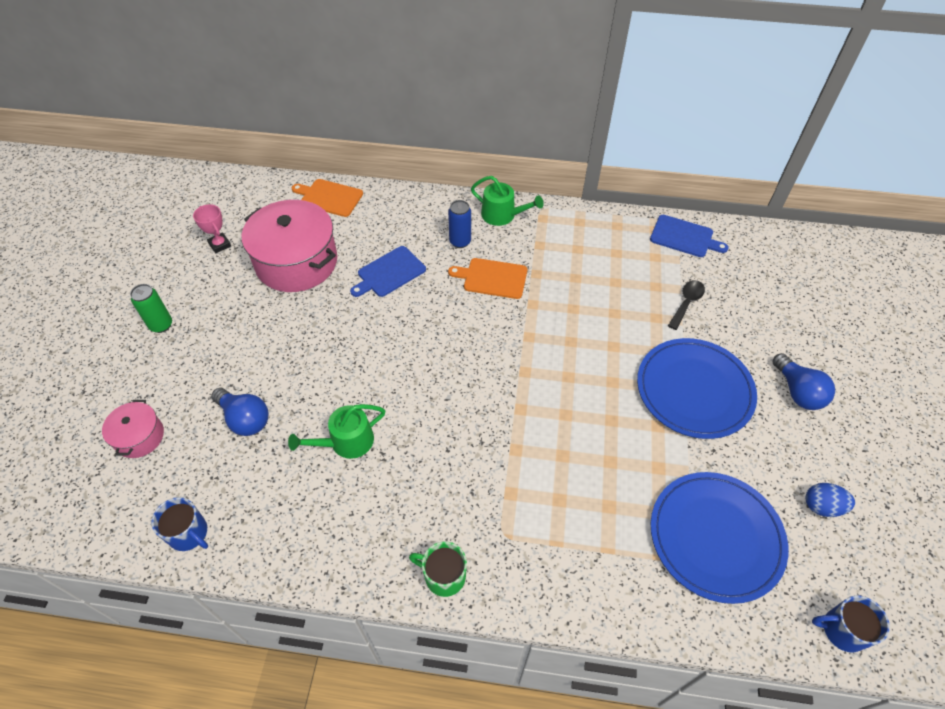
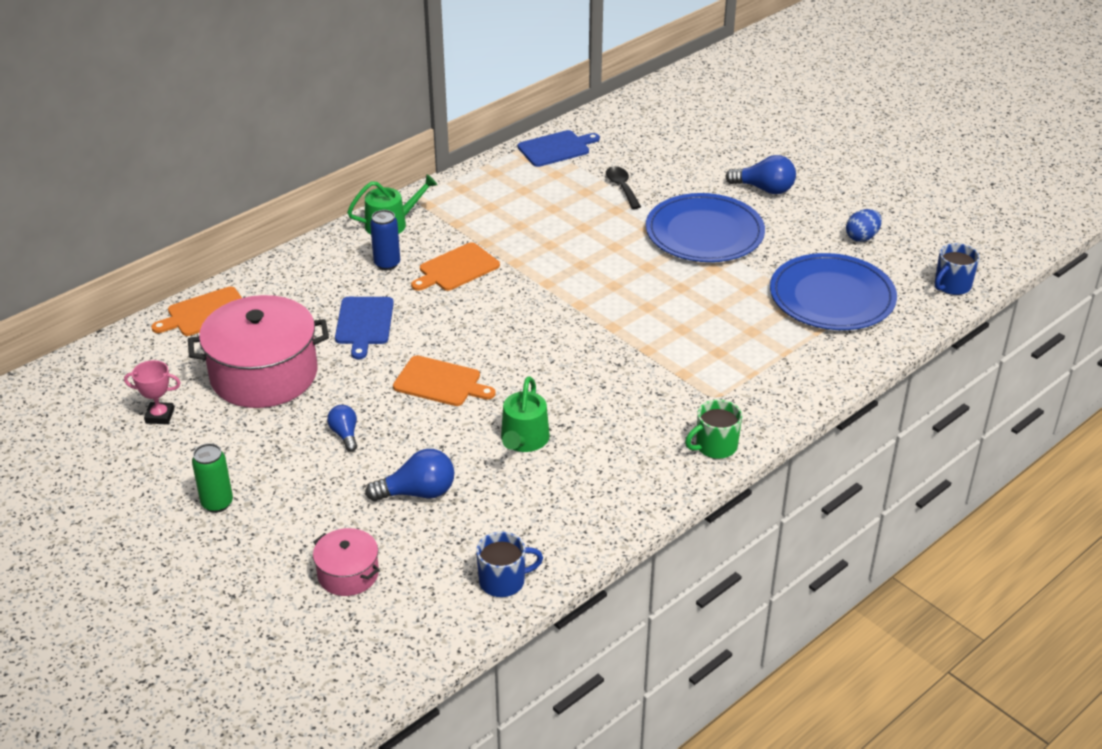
camera: 50 degrees left, 15 degrees down
none -> blue light bulb [327,405,357,452]
none -> orange cutting board [393,355,496,406]

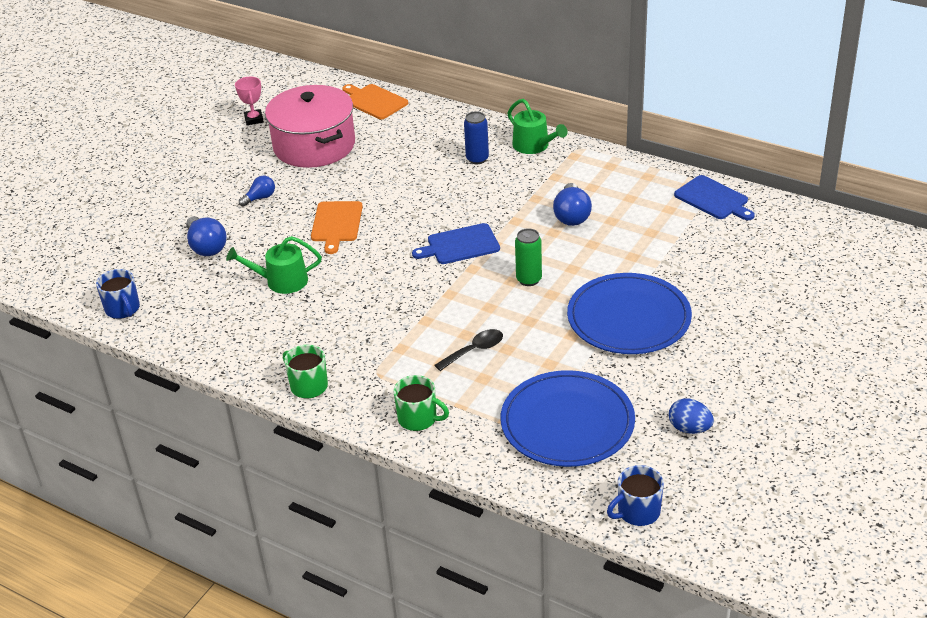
camera: 75 degrees right, 0 degrees up
green can [192,443,233,513] -> green can moved to [515,228,542,286]
pink pot [313,528,379,596] -> none
blue cutting board [335,297,394,359] -> blue cutting board moved to [412,223,500,264]
orange cutting board [411,242,500,291] -> none
black spoon [606,166,641,209] -> black spoon moved to [435,329,503,371]
blue light bulb [725,155,796,194] -> blue light bulb moved to [553,183,592,226]
blue mug [935,243,980,295] -> blue mug turned 60 degrees counterclockwise [607,465,664,526]
none -> green mug [393,375,449,431]

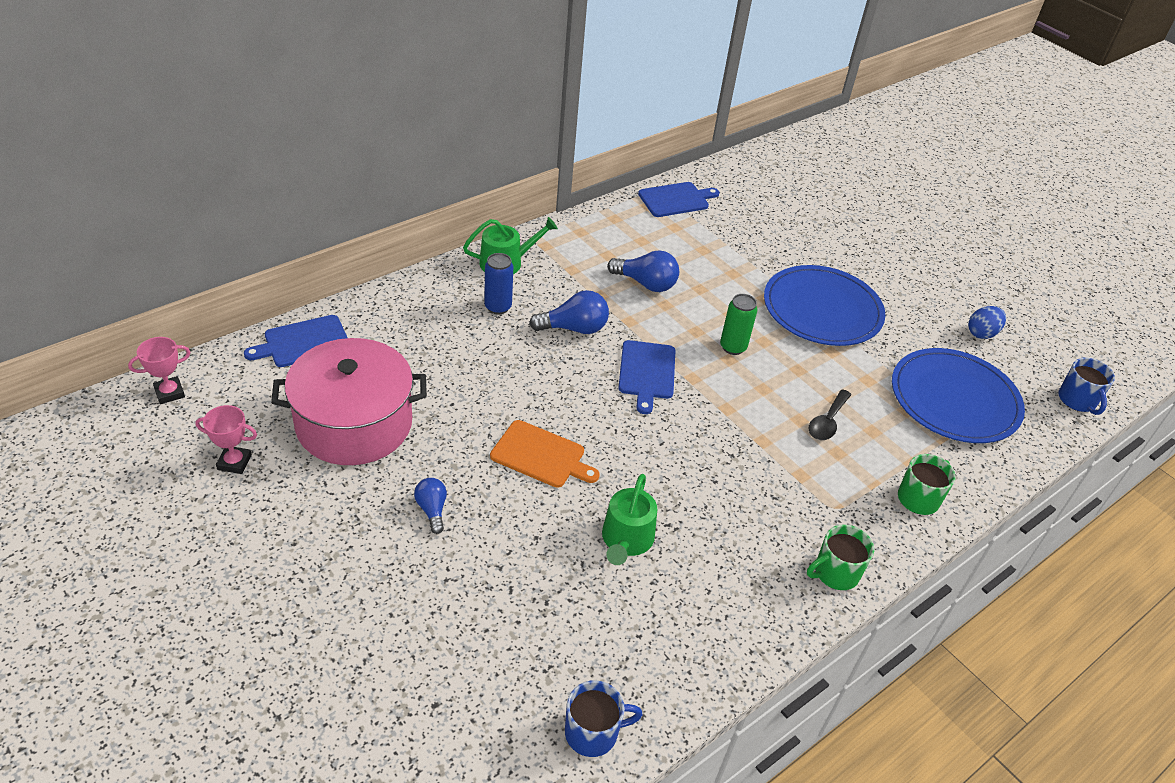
camera: 75 degrees left, 5 degrees up
blue light bulb [186,216,227,256] -> blue light bulb moved to [529,290,609,334]
orange cutting board [342,84,408,119] -> blue cutting board [244,315,347,367]
black spoon [435,329,503,371] -> black spoon turned 135 degrees counterclockwise [809,389,851,440]
none -> pink trophy [128,337,190,404]

